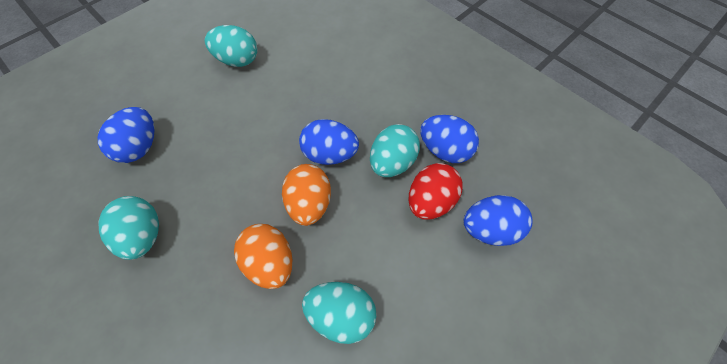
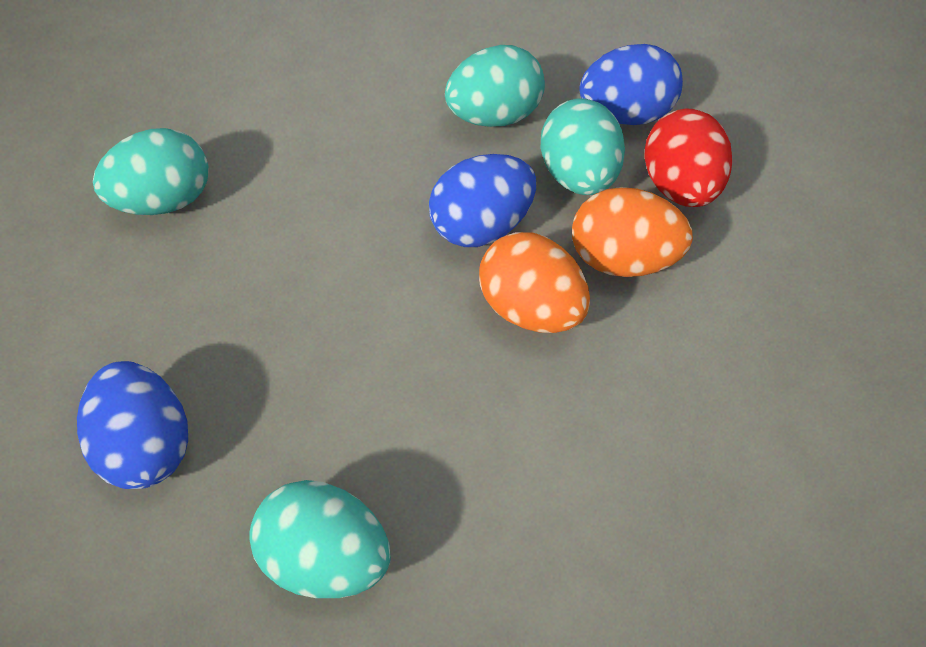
camera: 40 degrees left, 5 degrees down
orange egg [234,224,292,289] -> orange egg moved to [572,187,693,277]
turquoise egg [302,282,377,344] -> turquoise egg moved to [445,45,545,127]
blue egg [463,195,533,246] -> none

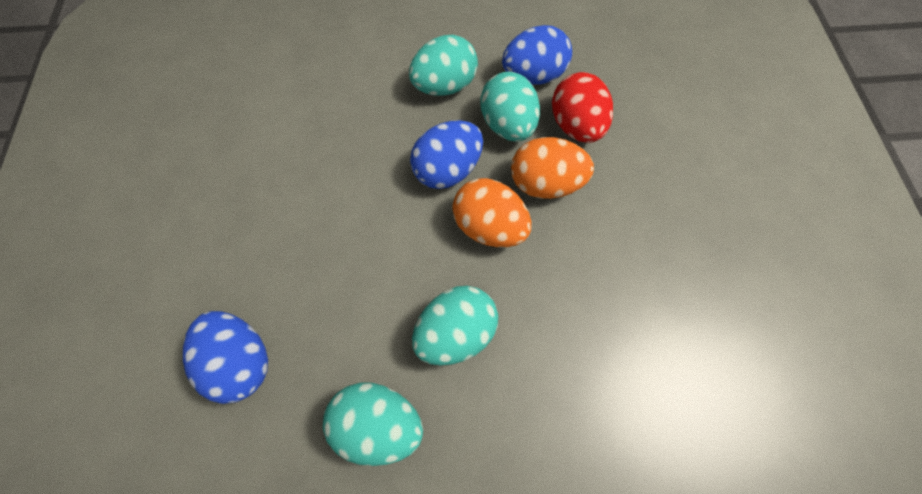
camera: 10 degrees left, 10 degrees up
turquoise egg [93,128,209,215] -> turquoise egg moved to [412,286,498,365]

